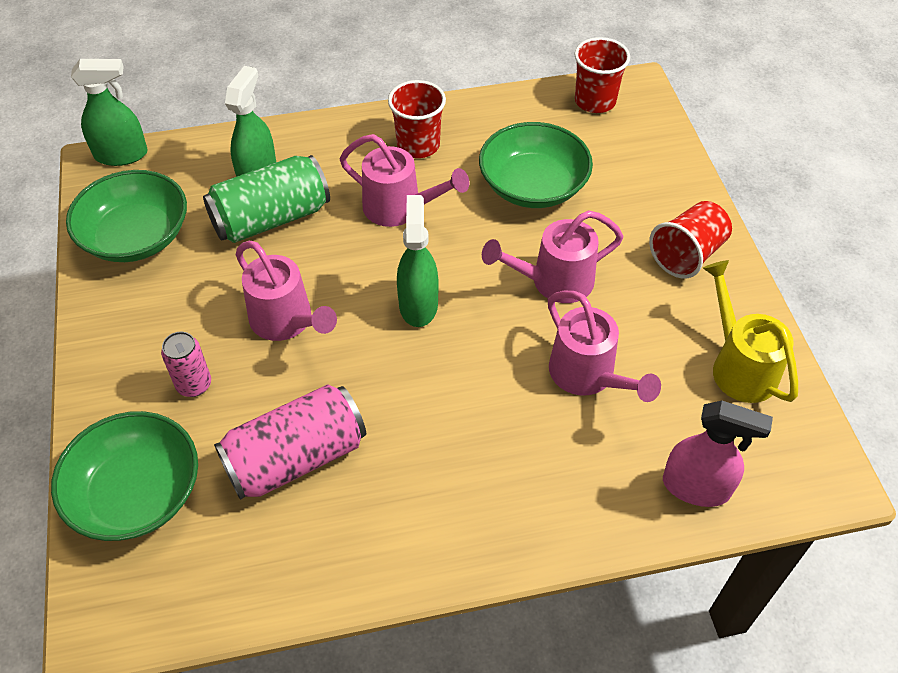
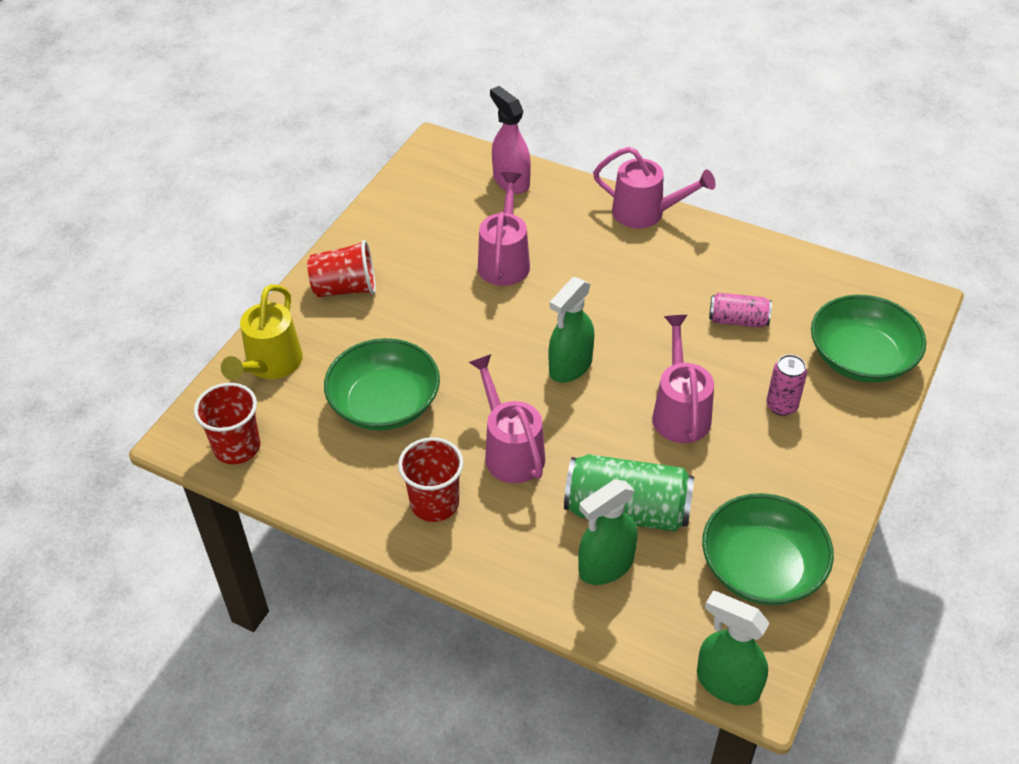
camera: 140 degrees left, 5 degrees down
pink can [214,385,366,500] -> pink can [709,293,772,328], size x0.55
pink watering can [482,210,624,303] -> pink watering can moved to [593,147,715,228]
yellow watering can [703,260,798,403] -> yellow watering can moved to [221,284,303,380]

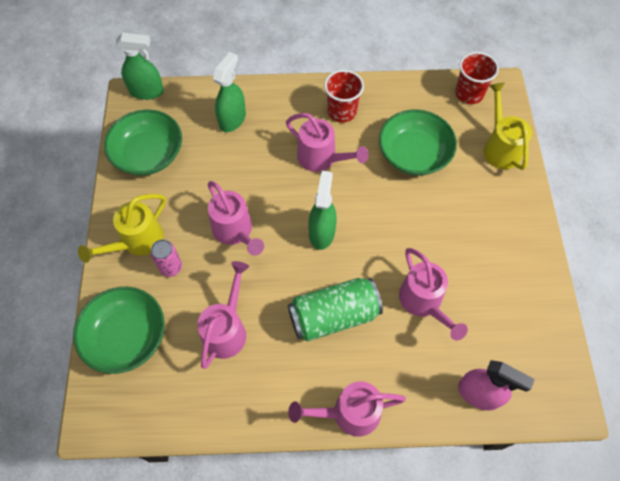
camera: 150 degrees right, 15 degrees up
red cup [307,240,376,297] -> none
green can [564,454,694,532] -> green can moved to [288,278,383,342]
pink can [709,293,772,328] -> pink watering can [197,261,249,369]
none -> yellow watering can [78,194,166,263]

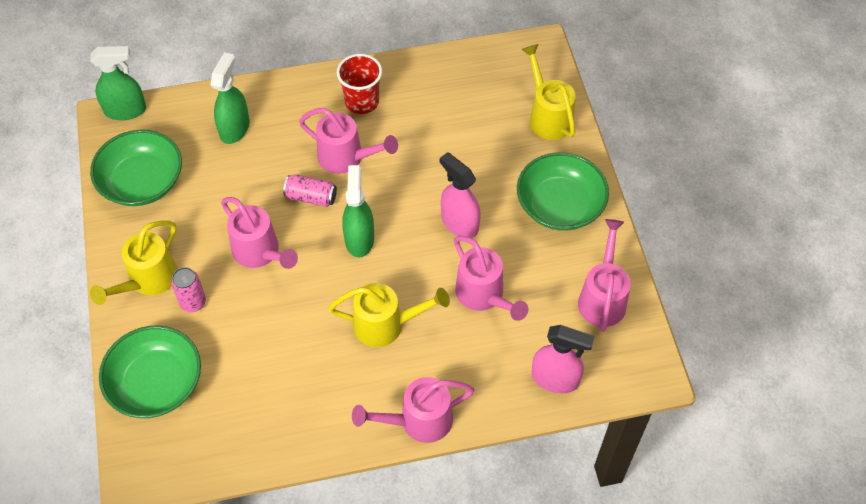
camera: 10 degrees left, 5 degrees down
pink watering can [197,261,249,369] -> pink watering can moved to [578,219,631,332]
green can [288,278,383,342] -> yellow watering can [328,283,450,347]
green bowl [379,109,457,175] -> green bowl moved to [517,152,609,231]
red cup [455,52,499,104] -> none
none -> pink can [283,174,337,207]
none -> pink spray bottle [440,152,481,238]

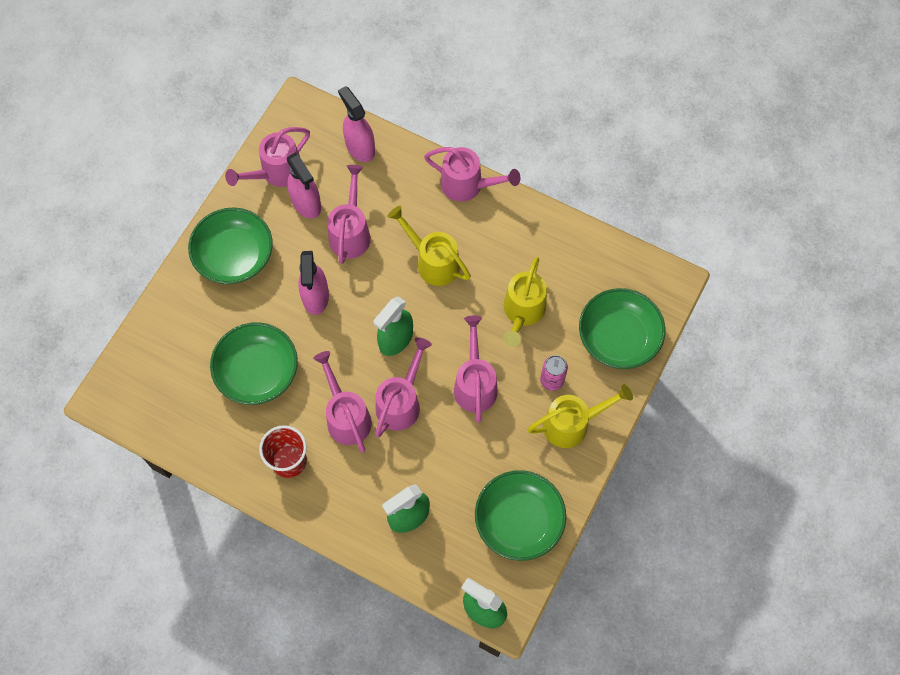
camera: 140 degrees left, 10 degrees up
pink can [283,174,337,207] -> pink watering can [375,337,432,437]
yellow watering can [521,44,576,140] -> yellow watering can moved to [503,257,547,347]
none -> green bowl [210,322,298,405]
none -> pink spray bottle [287,153,321,219]

